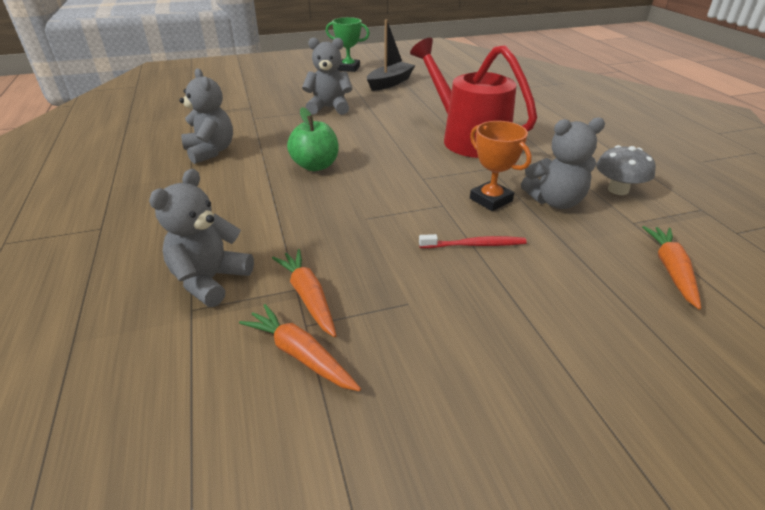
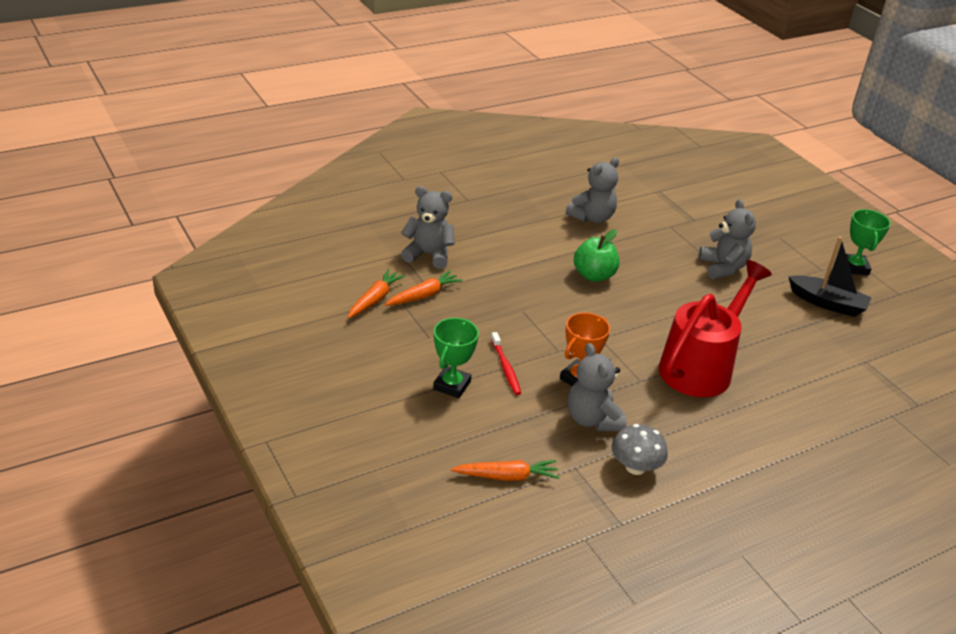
camera: 75 degrees right, 0 degrees up
none -> green trophy [433,318,479,398]

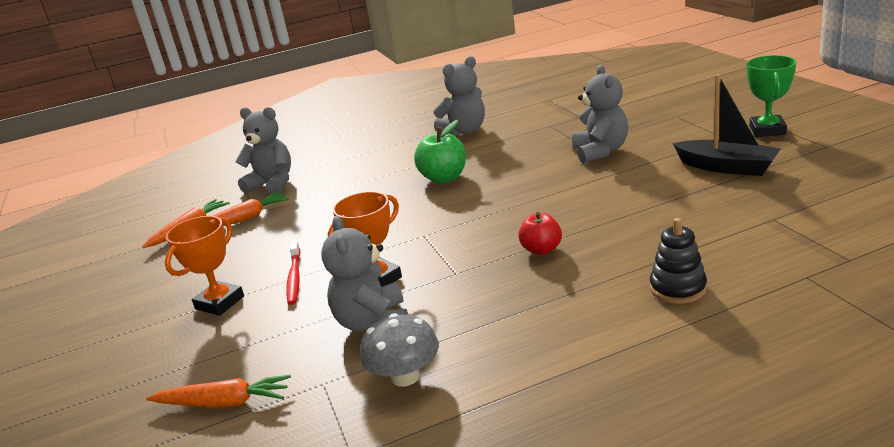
camera: 15 degrees right, 10 degrees down
green trophy [433,318,479,398] -> orange trophy [165,216,244,316]
red watering can [659,260,772,397] -> red apple [518,212,562,255]
none -> black stacking toy [650,218,707,304]

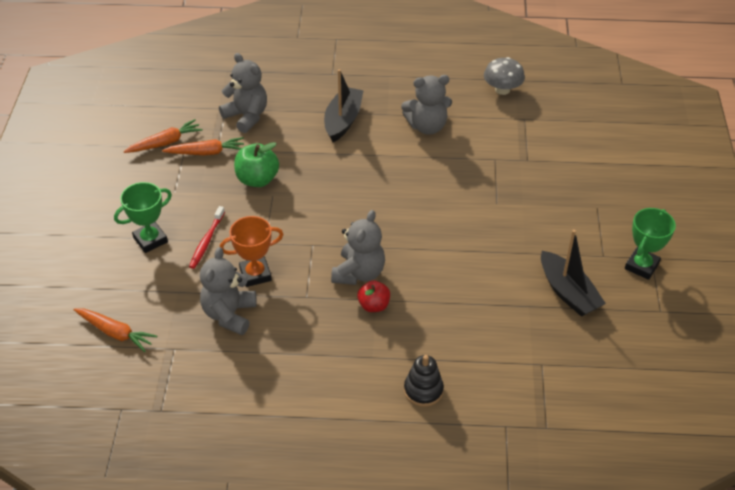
camera: 20 degrees right, 20 degrees up
orange trophy [165,216,244,316] -> green trophy [114,182,172,253]
grey mushroom [360,313,439,387] -> grey mushroom moved to [484,57,525,95]
green apple [414,120,466,183] -> green apple moved to [234,142,279,187]
grey teddy bear [572,65,628,163] -> grey teddy bear moved to [331,210,385,285]
none -> black boat [324,69,364,142]

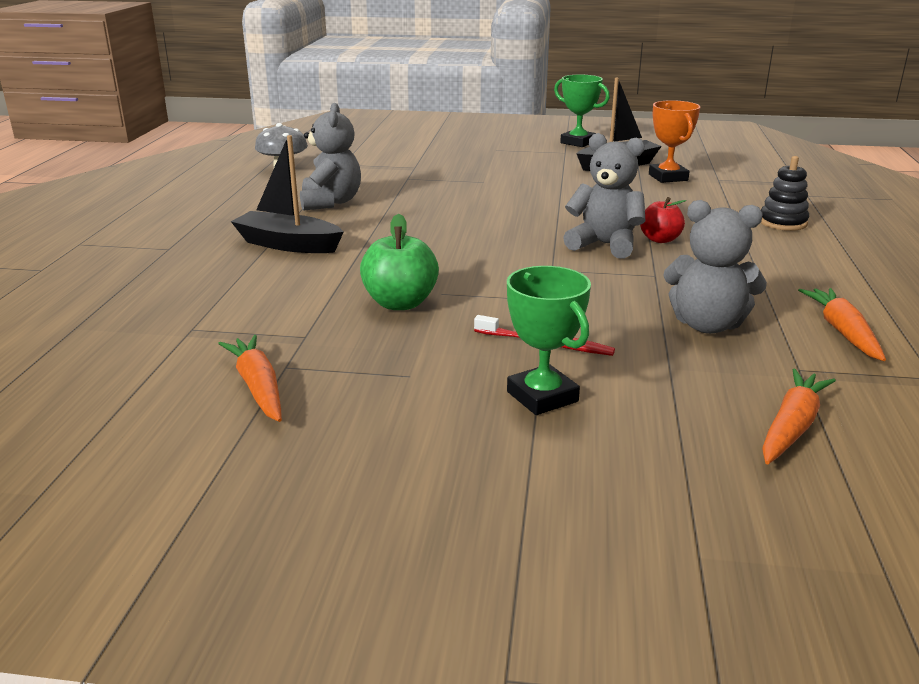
camera: 85 degrees left, 20 degrees down
orange carrot [162,137,244,155] -> orange carrot moved to [798,288,886,361]
grey teddy bear [219,53,267,133] -> none
orange trophy [220,216,284,287] -> orange trophy moved to [649,100,700,183]

